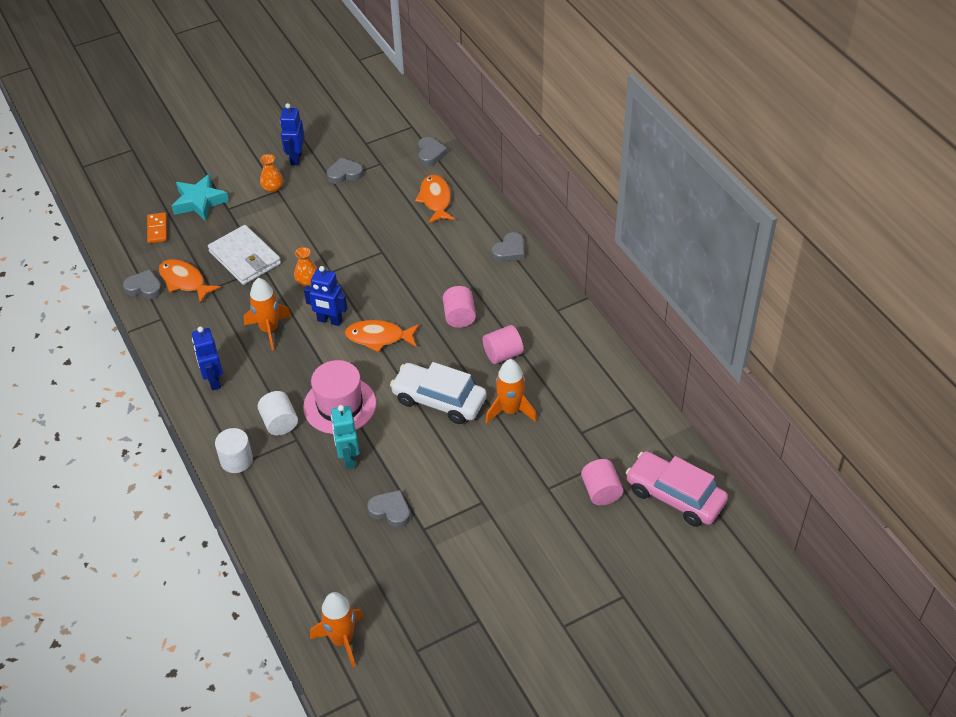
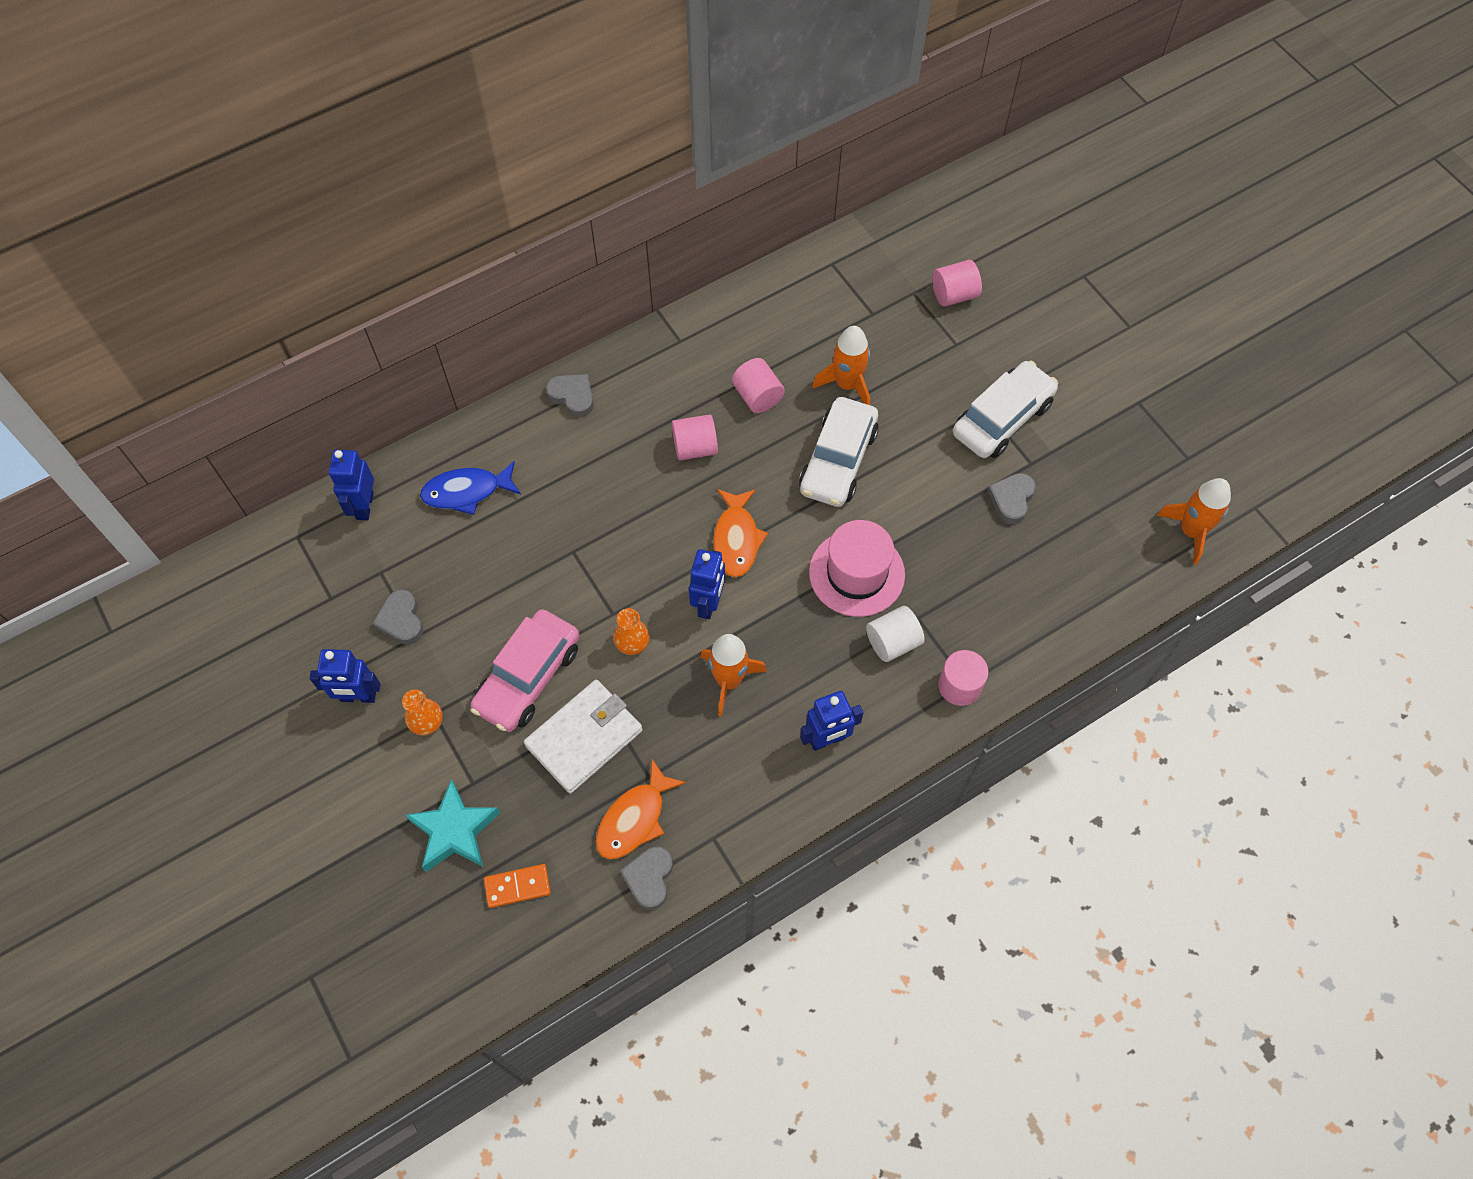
camera: 95 degrees left, 15 degrees up
white cylinder [215,428,253,473] -> pink cylinder [938,650,988,706]
turquoise robot [331,405,359,469] -> none
orange fish [415,175,455,224] -> blue fish [420,461,521,515]
grey heart [418,137,448,166] -> blue robot [329,450,374,520]
pink car [626,451,728,527] -> pink car moved to [470,609,579,732]
none -> white car [953,361,1058,458]

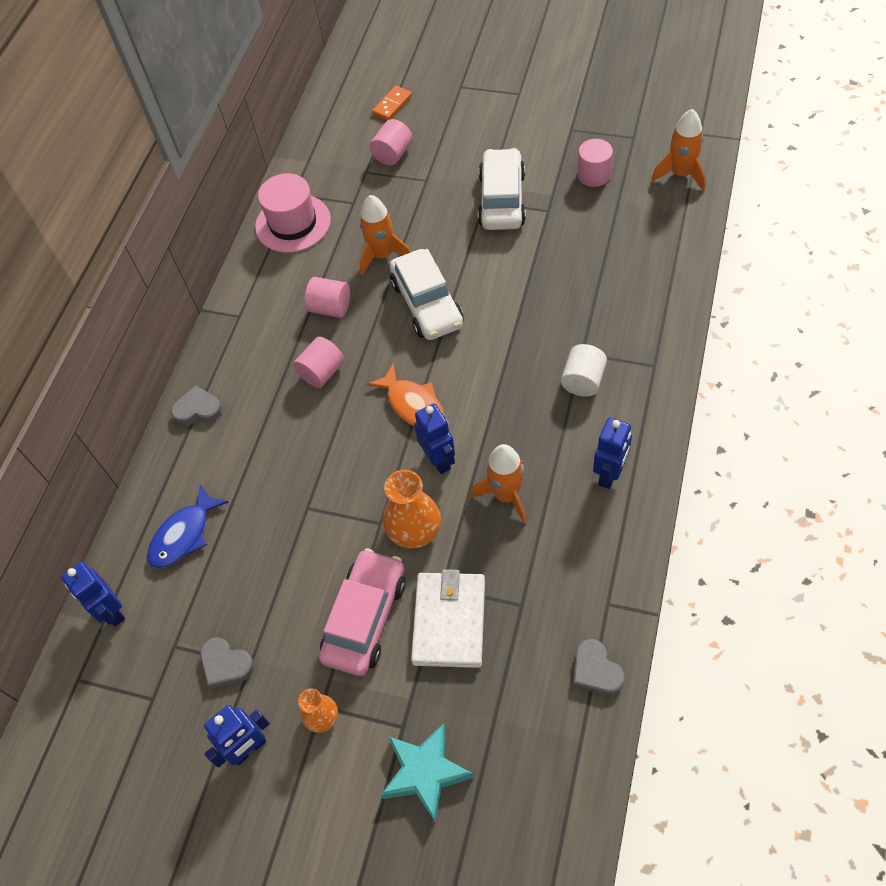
camera: 35 degrees left, 5 degrees down
pink car [470,609,579,732] -> pink car turned 150 degrees counterclockwise [319,548,406,676]
orange domino [484,864,551,908] -> orange domino moved to [372,86,412,120]
orange fish [596,759,686,859] -> none
orange vase [613,608,650,655] -> orange vase [383,470,441,549], size x1.68
pink hat [809,520,905,617] -> pink hat moved to [255,173,331,253]
pink cylinder [938,650,988,706] -> pink cylinder moved to [577,139,613,187]
grey heart [987,473,1036,524] -> none

